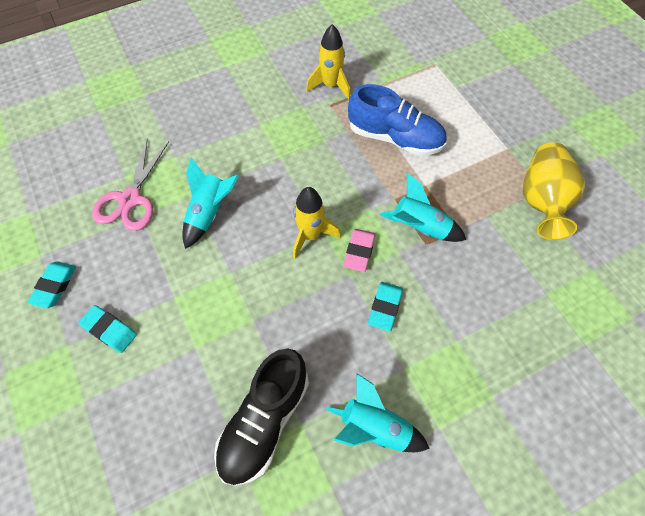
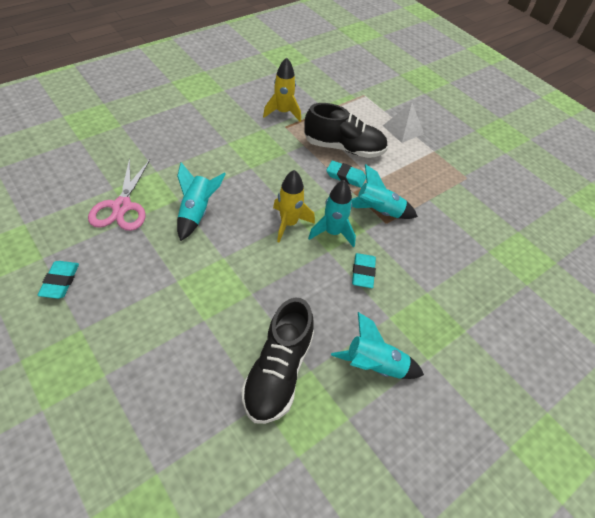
camera: 15 degrees left, 10 degrees down
turquoise eraser [78,305,137,353] -> turquoise eraser moved to [326,161,366,188]
pink eraser [343,229,375,272] -> turquoise rocket [308,180,356,248]
blue shoe [348,84,447,156] -> black shoe [304,103,388,158]
yellow vase [523,142,585,240] -> none
none -> white pyramid [383,102,424,143]

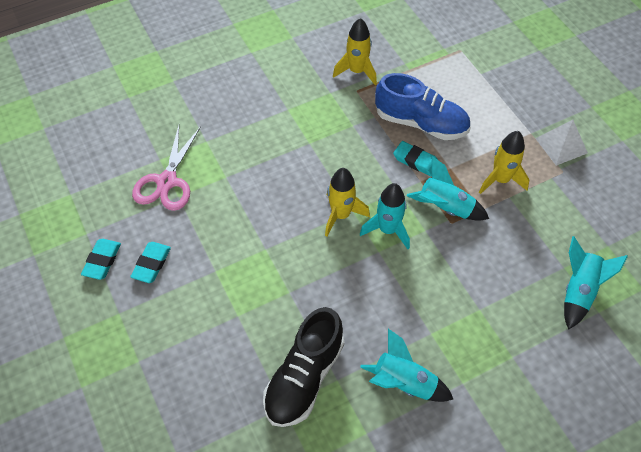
camera: 15 degrees right, 5 degrees up
turquoise rocket [177,162,225,241] -> turquoise rocket moved to [564,236,628,330]
black shoe [304,103,388,158] -> blue shoe [375,73,470,140]
turquoise eraser [352,253,376,288] -> turquoise eraser moved to [130,242,171,283]
white pyramid [383,102,424,143] -> white pyramid moved to [535,120,588,166]
none -> yellow rocket [479,131,530,194]

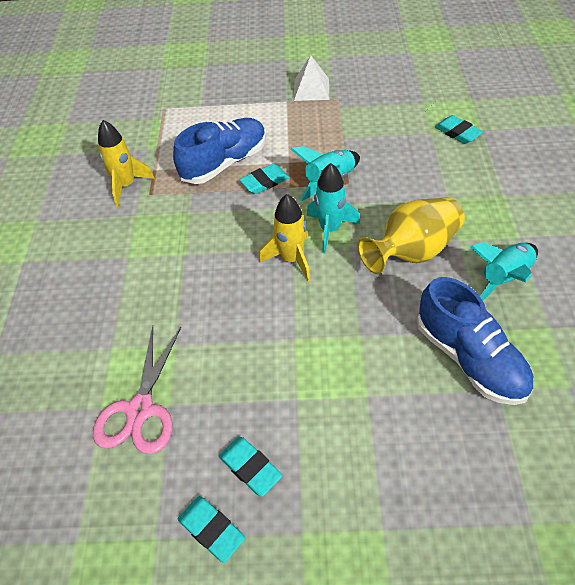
camera: 60 degrees left, 5 degrees down
pink scissors [132,125,201,211] -> pink scissors turned 60 degrees clockwise [93,326,181,455]
black shoe [263,307,344,427] -> blue shoe [417,277,533,405]
yellow rocket [479,131,530,194] -> none
turquoise rocket [564,236,628,330] -> turquoise eraser [435,115,483,144]
none -> yellow vase [358,197,465,274]

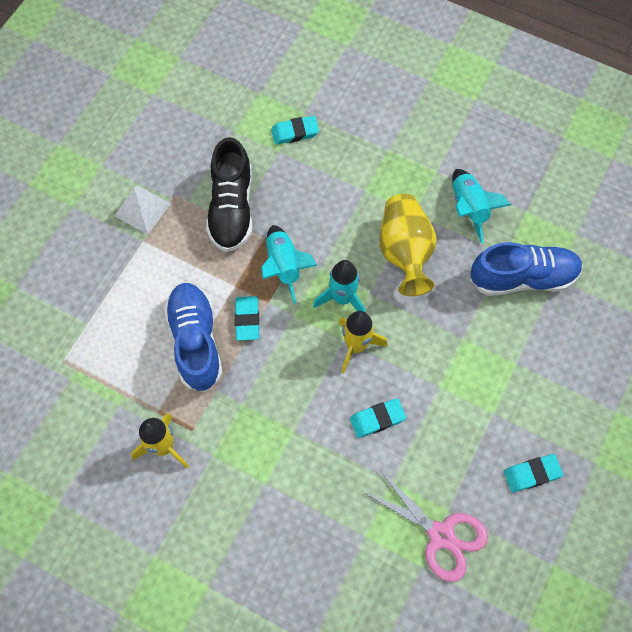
camera: 65 degrees left, 15 degrees up
turquoise eraser [178,496,245,563] -> turquoise eraser moved to [350,398,406,438]
none -> black shoe [206,137,253,252]

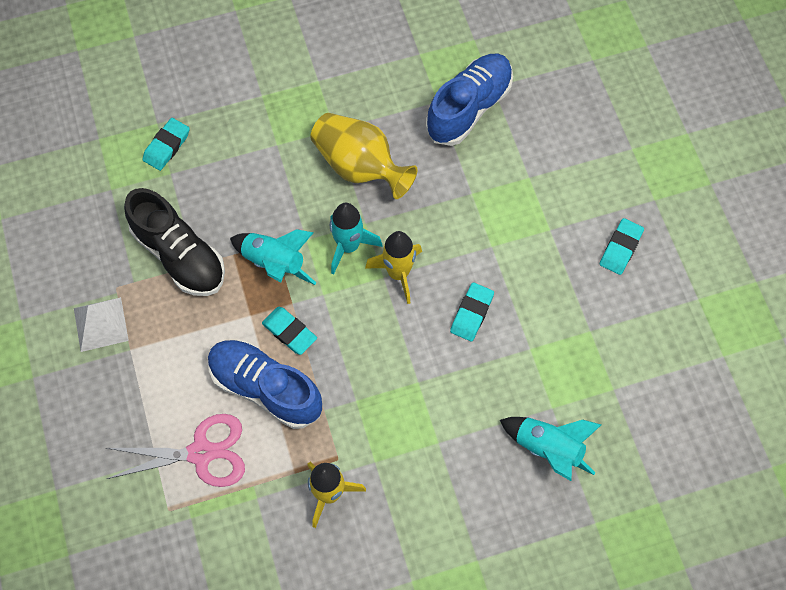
camera: 45 degrees left, 0 degrees up
pink scissors [363,469,488,582] -> pink scissors moved to [107,414,245,487]
turquoise rocket [452,169,511,244] -> turquoise rocket moved to [500,417,601,481]

